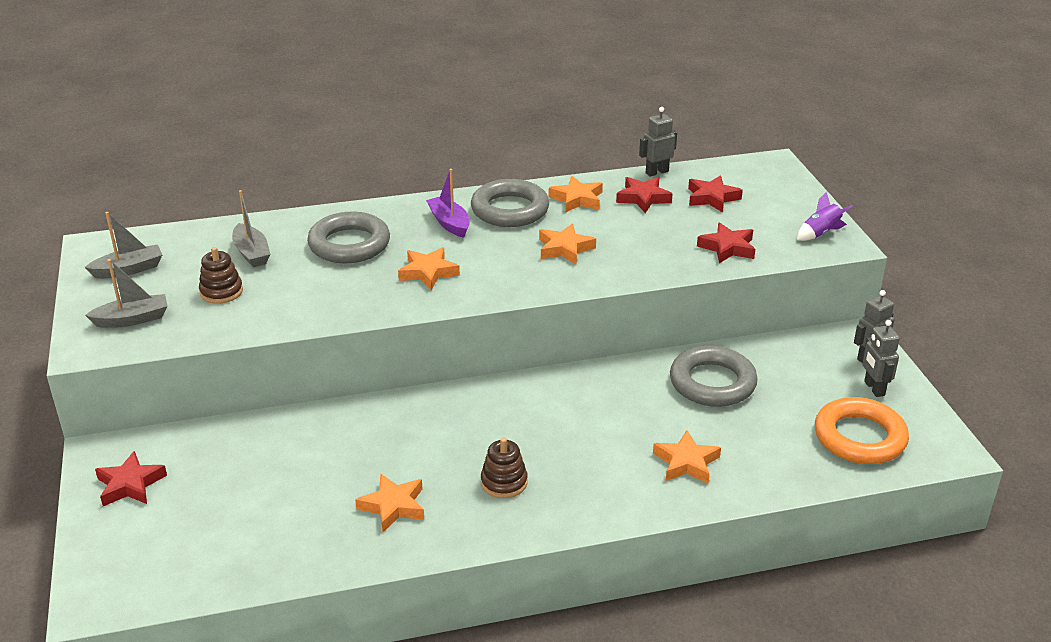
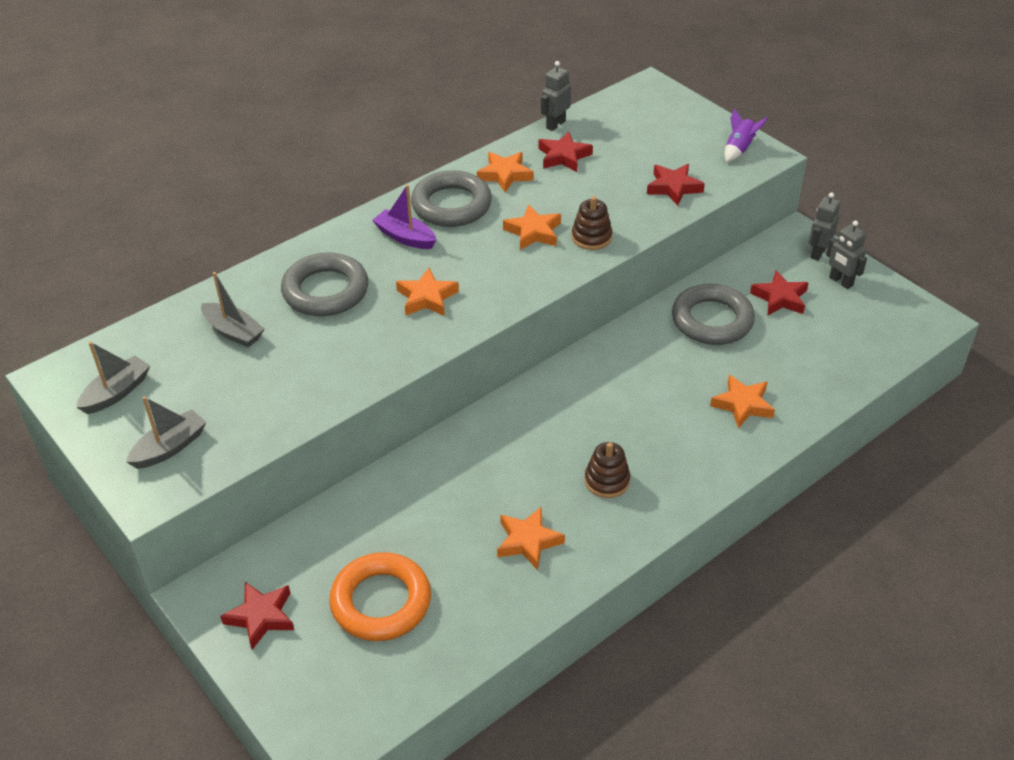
camera: 25 degrees left, 10 degrees up
brown stacking toy [199,247,243,304] -> brown stacking toy moved to [572,196,612,250]
red star [688,175,743,213] -> red star moved to [750,270,808,316]
orange ring [815,397,909,464] -> orange ring moved to [329,552,431,641]

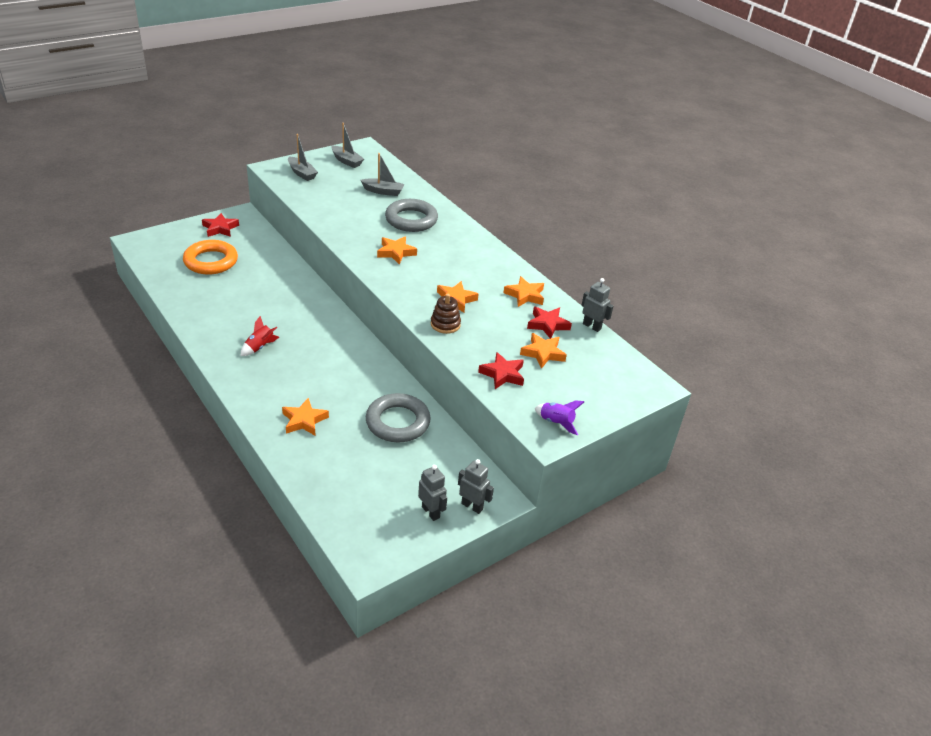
camera: 90 degrees right, 5 degrees down
grey boat [201,272,265,347] -> grey boat turned 120 degrees counterclockwise [360,153,405,196]
purple boat [372,185,436,249] -> none
grey ring [411,170,492,227] -> none
orange star [497,507,565,570] -> orange star moved to [520,333,567,369]
brown stacking toy [585,442,630,498] -> red rocket [241,316,279,356]
red star [750,270,808,316] -> none
grey robot [826,221,867,289] -> grey robot turned 90 degrees clockwise [418,465,447,521]

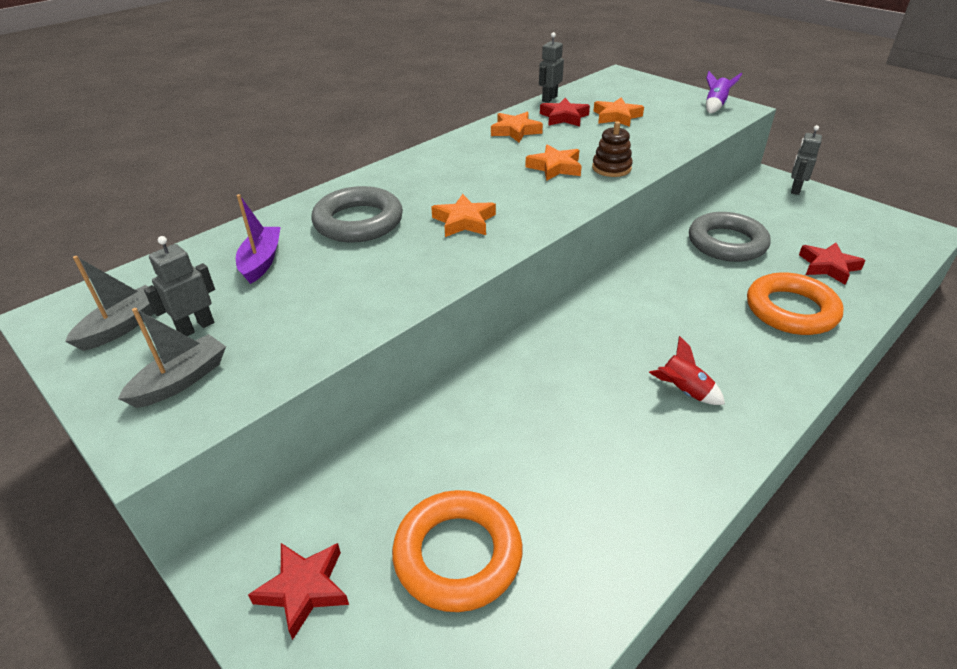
camera: 95 degrees left, 0 degrees up
orange star [282,398,329,436] -> orange ring [747,272,844,335]
grey boat [360,153,405,196] -> purple boat [236,194,281,284]
grey robot [418,465,447,521] -> grey robot moved to [144,236,215,336]
red star [478,352,524,389] -> red star moved to [799,243,866,285]

